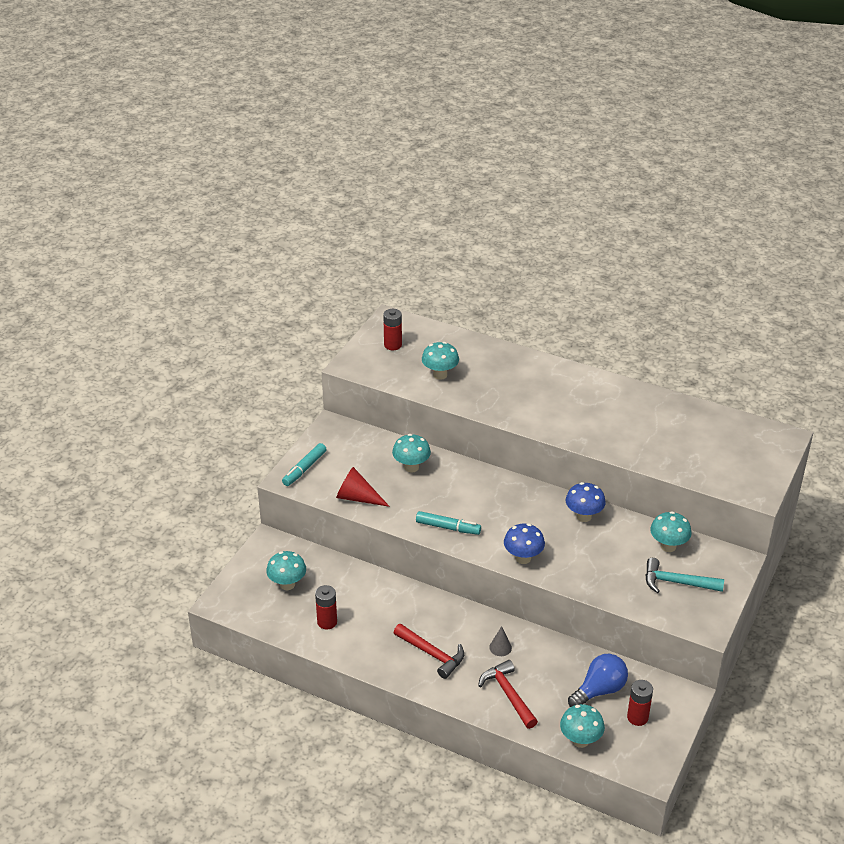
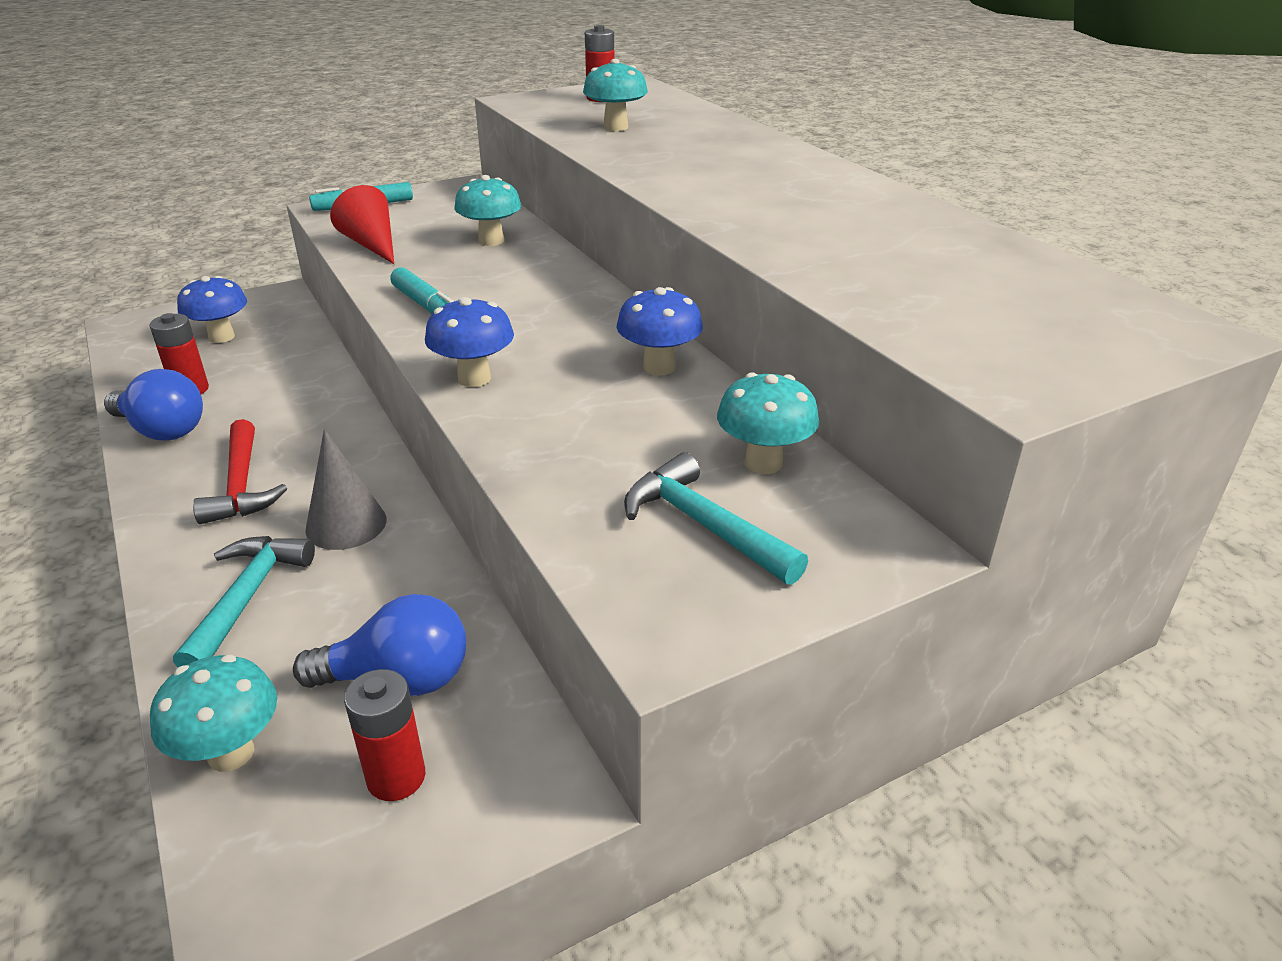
camera: 35 degrees right, 5 degrees down
turquoise mushroom [266,551,306,590] -> blue mushroom [177,276,247,343]
red hammer [478,660,538,729] -> turquoise hammer [173,536,315,668]
grey cone [489,626,512,656] -> grey cone [305,429,387,550], size x1.67
none -> blue light bulb [104,369,203,441]

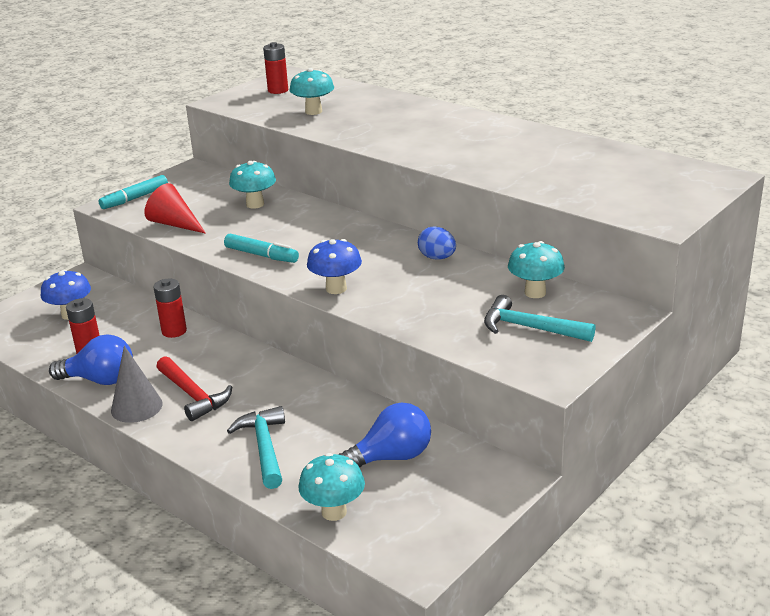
camera: 20 degrees left, 5 degrees down
grey cone [305,429,387,550] -> grey cone moved to [111,346,163,423]
red battery [344,669,425,801] -> red battery moved to [153,279,187,338]
blue mushroom [616,287,703,375] -> blue egg [418,227,456,260]

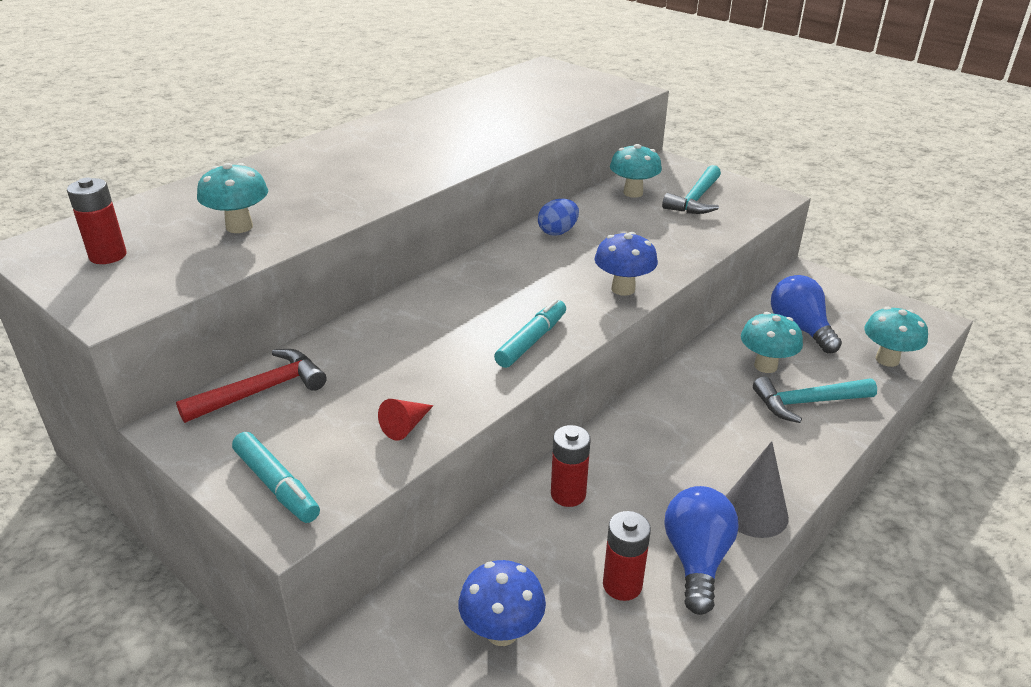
camera: 90 degrees left, 5 degrees up
red cone [144,183,206,234] -> red cone [378,399,434,441], size x0.60
red hammer [157,356,232,421] -> red hammer moved to [176,349,327,423]
turquoise mushroom [229,161,276,209] -> turquoise mushroom moved to [741,312,803,373]

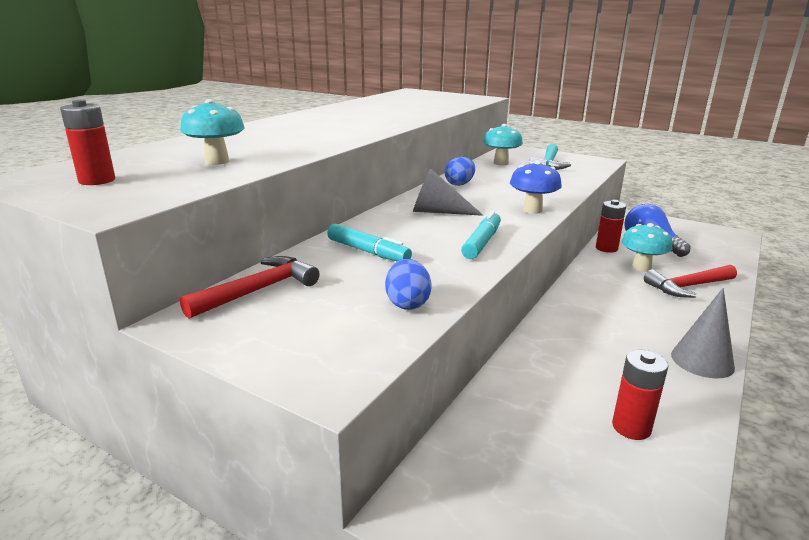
camera: 10 degrees left, 10 degrees down
turquoise marker [232,432,320,523] -> turquoise marker moved to [327,224,412,261]
red cone [378,399,434,441] -> blue egg [385,259,432,310]
blue mushroom [459,560,546,646] -> none
red battery [551,425,591,507] -> red battery moved to [596,200,626,253]
blue light bulb [664,486,739,615] -> none
turquoise hammer [753,377,877,423] -> red hammer [644,265,737,298]
turquoise mushroom [864,307,928,367] -> none
none -> grey cone [413,168,483,216]

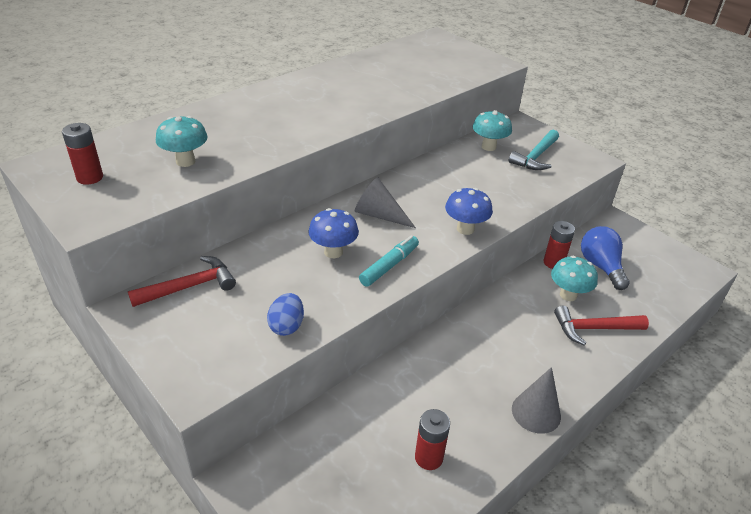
camera: 15 degrees right, 15 degrees up
turquoise marker [327,224,412,261] -> none
blue egg [445,157,475,186] -> none
none -> blue mushroom [309,208,359,258]

